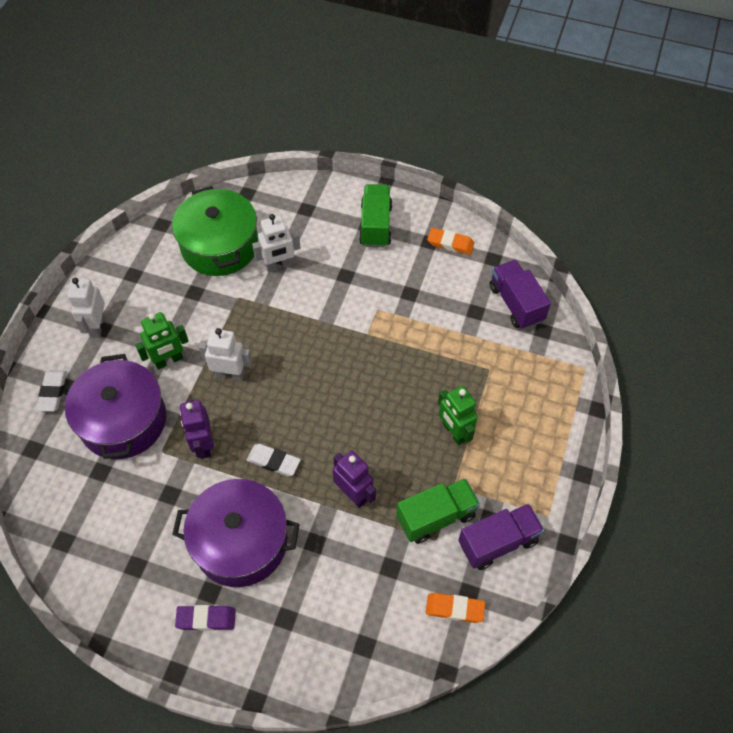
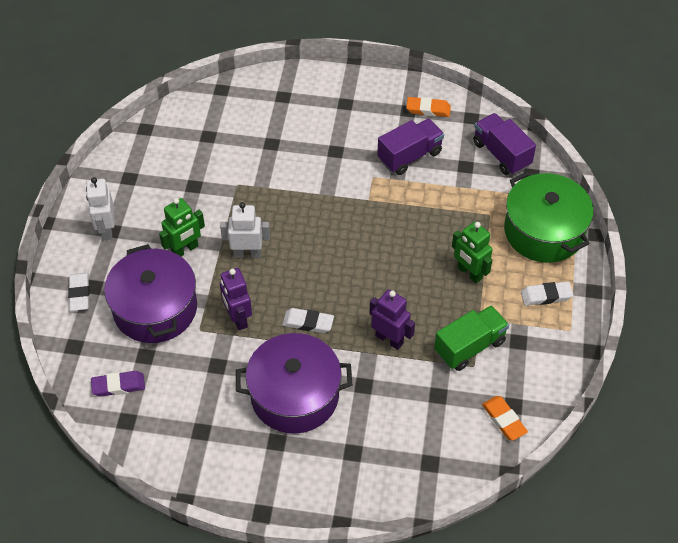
camera: 10 degrees left, 5 degrees down
green pot [172,186,258,276] -> green pot moved to [504,171,594,263]
purple eraser [175,605,236,631] -> purple eraser moved to [91,371,145,397]
white robot [252,214,301,272] -> none
green truck [359,184,392,247] -> none
orange eraser [426,593,485,623] -> orange eraser turned 60 degrees clockwise [482,396,528,441]
purple truck [458,504,544,570] -> purple truck moved to [377,119,444,175]
none -> white eraser [521,282,573,306]

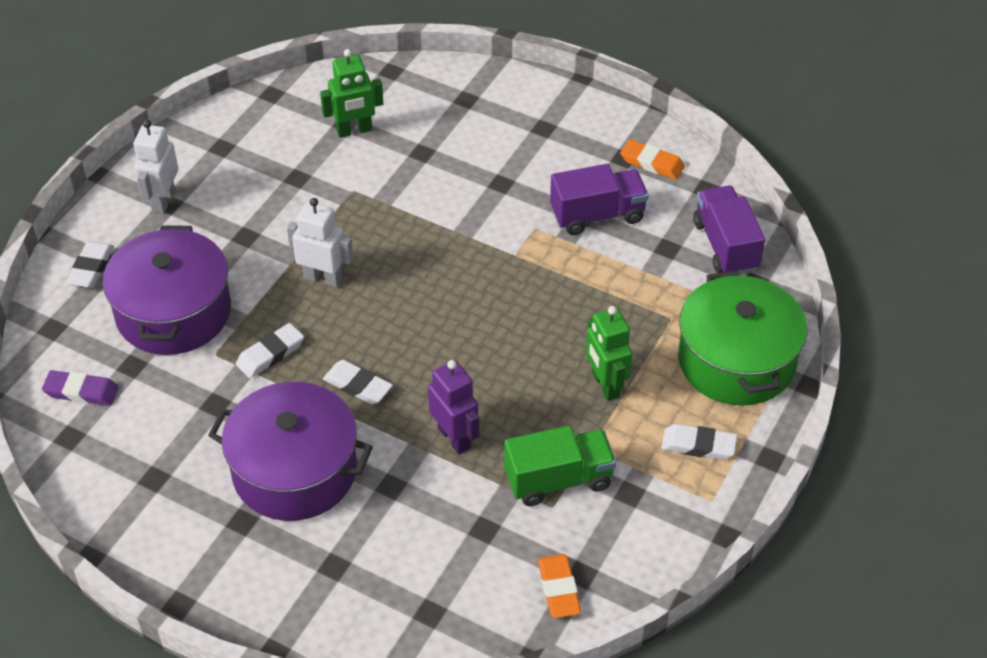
camera: 20 degrees right, 5 degrees down
green robot [159,198,205,256] -> green robot moved to [320,49,383,138]
purple robot [220,268,252,330] -> white eraser [236,323,304,378]

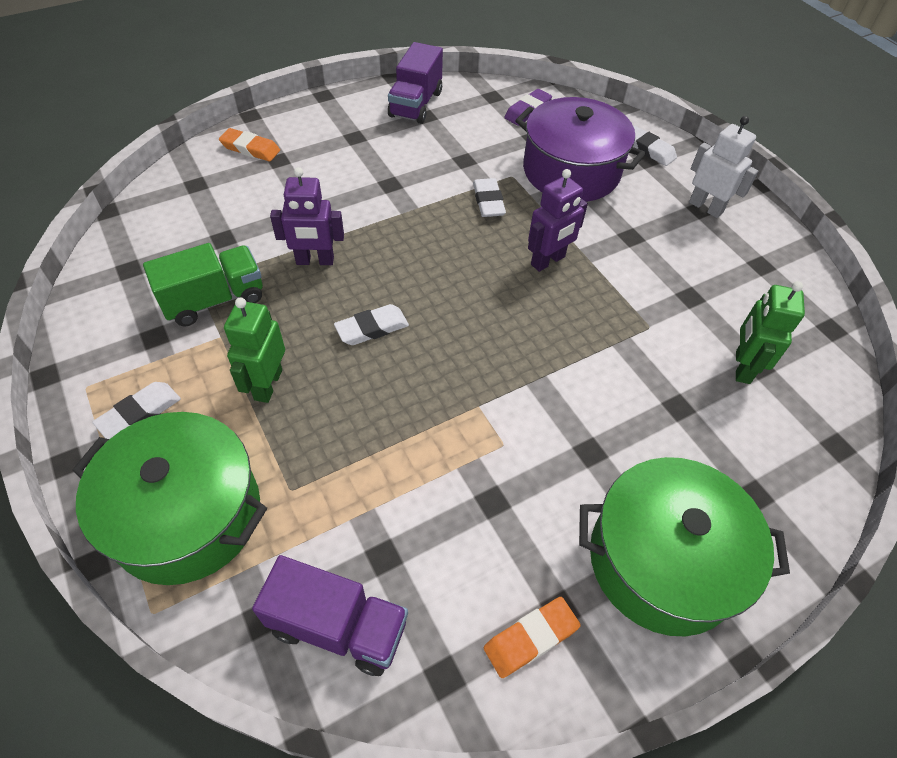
camera: 120 degrees right, 5 degrees up
purple pot [208,382,373,521] -> none
white robot [287,198,353,287] -> purple robot [528,169,588,272]
white eraser [323,360,393,405] -> white eraser moved to [334,304,409,345]
green truck [504,426,616,506] -> green truck turned 135 degrees counterclockwise [143,243,263,327]
orange eraser [538,554,581,618] -> orange eraser moved to [219,128,280,162]
purple truck [550,164,648,235] -> purple truck moved to [388,42,443,124]
green robot [586,306,633,401] -> green robot turned 90 degrees counterclockwise [224,297,285,403]
none -> green pot [579,457,790,636]

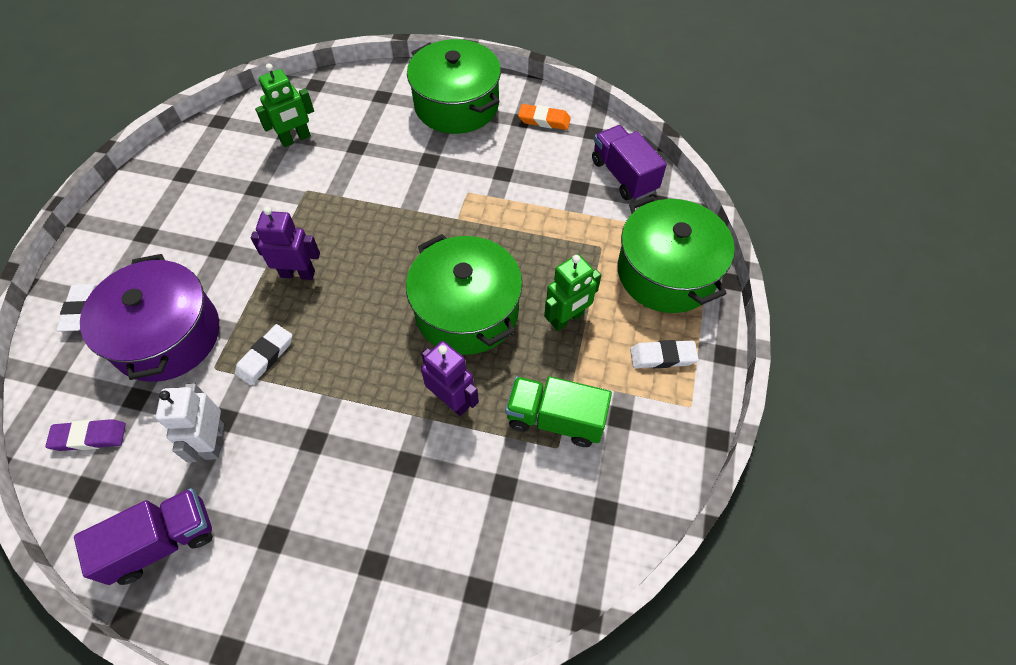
camera: 135 degrees left, 5 degrees up
orange eraser [219,128,280,162] -> none
white eraser [334,304,409,345] -> green pot [406,234,523,355]
white robot [689,116,758,218] -> white robot moved to [156,383,224,462]

